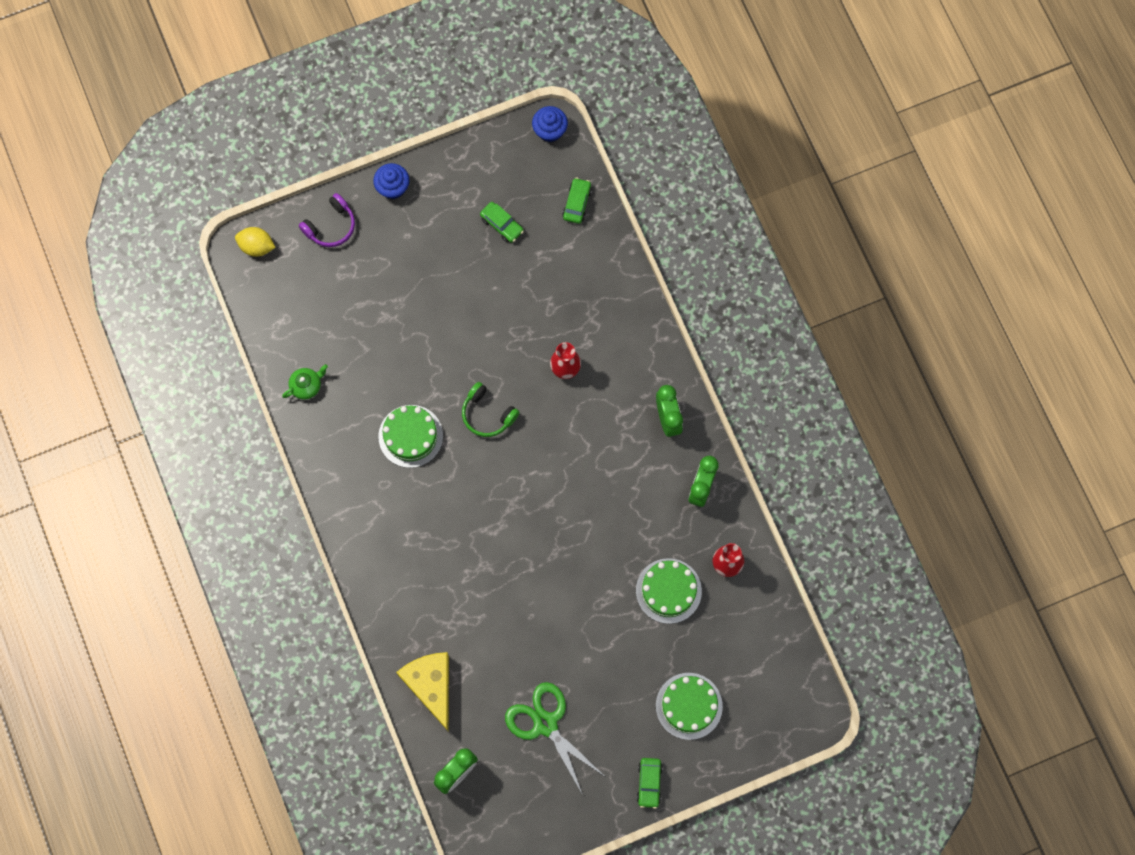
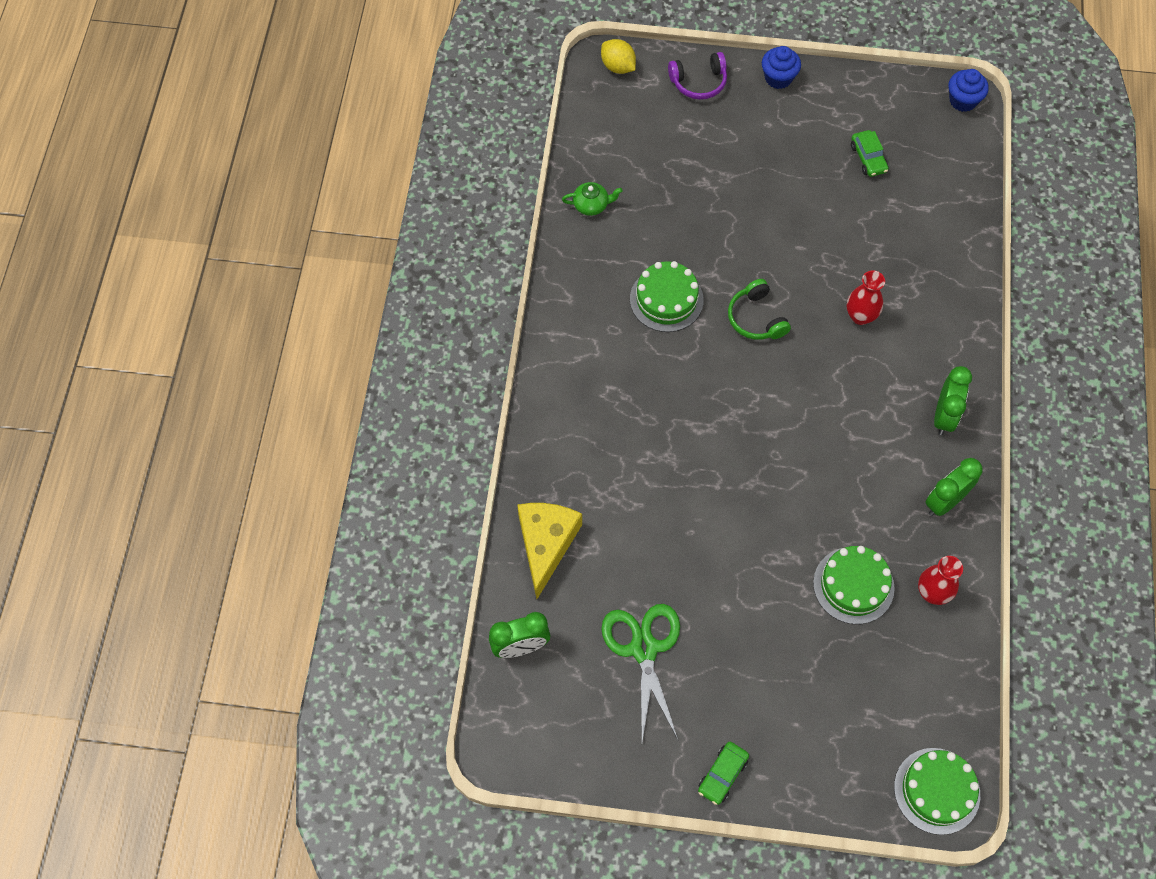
camera: 30 degrees right, 10 degrees down
green car [562,178,592,224] -> none
green cake [656,673,723,740] -> green cake moved to [894,748,980,835]

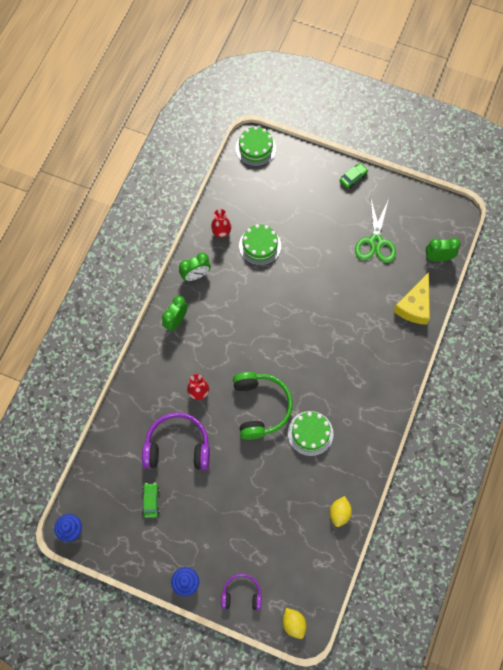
camera: 165 degrees left, 5 degrees up
green teapot [562,182,622,216] -> yellow lemon [330,496,352,527]
green headphones [728,279,791,340] -> green headphones [233,372,293,440], size x1.74
none -> purple headphones [142,412,210,470]

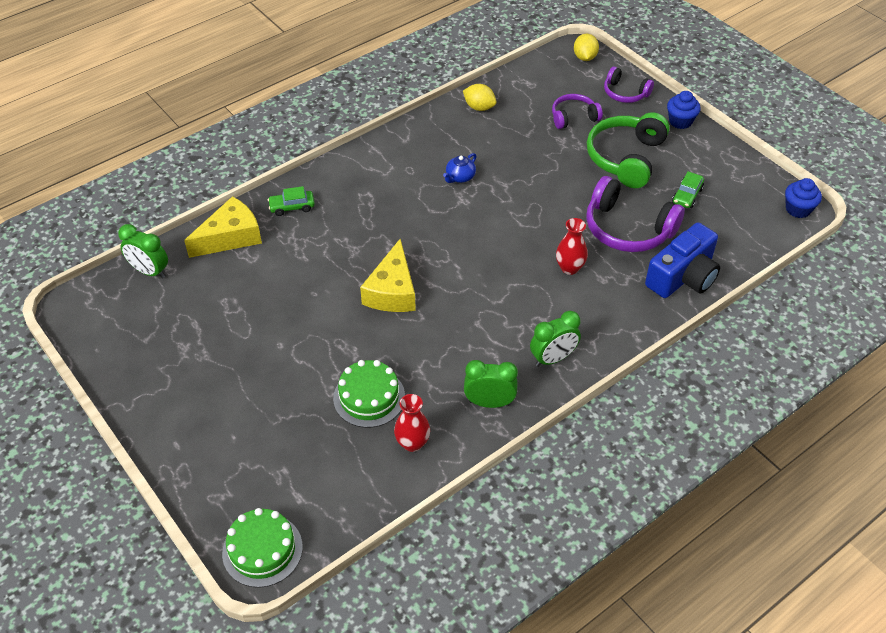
camera: 150 degrees left, 20 degrees down
green headphones [233,372,293,440] -> green headphones moved to [587,112,670,188]
green cake [288,411,333,456] -> blue teapot [443,153,477,183]
yellow lemon [330,496,352,527] -> yellow lemon turned 75 degrees clockwise [463,84,496,111]
green car [340,163,368,189] -> green car moved to [268,186,315,216]
green scissors [355,199,396,263] -> none
none -> yellow cheese [360,239,416,312]
none -> purple headphones [552,94,603,129]
none -> blue camera [645,222,720,298]

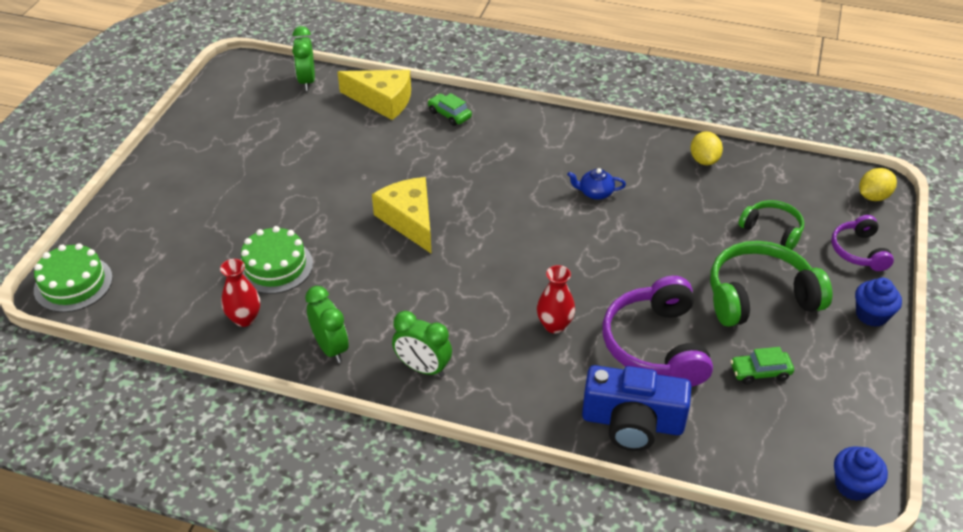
camera: 55 degrees right, 5 degrees down
yellow cheese [360,239,416,312] -> yellow cheese turned 90 degrees clockwise [372,177,432,254]
purple headphones [552,94,603,129] -> green headphones [738,200,804,250]

